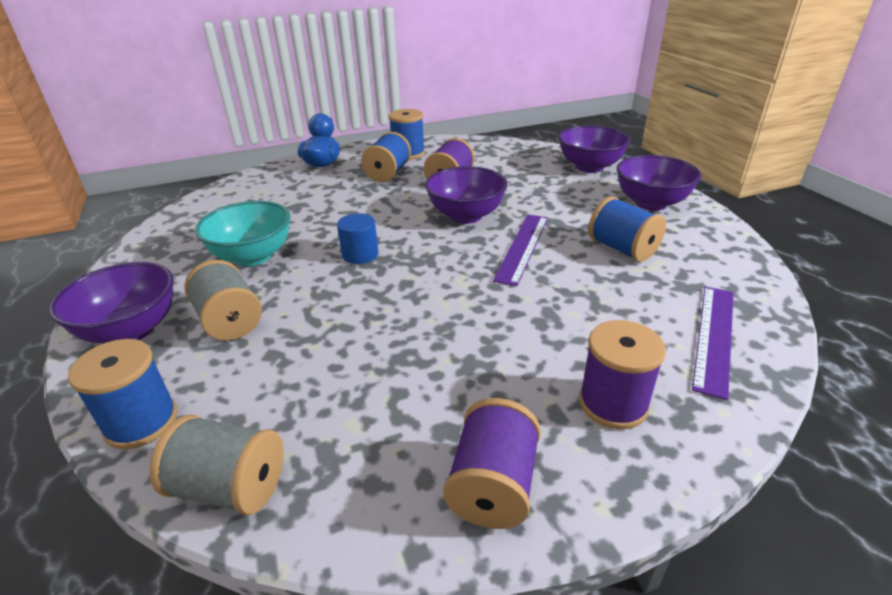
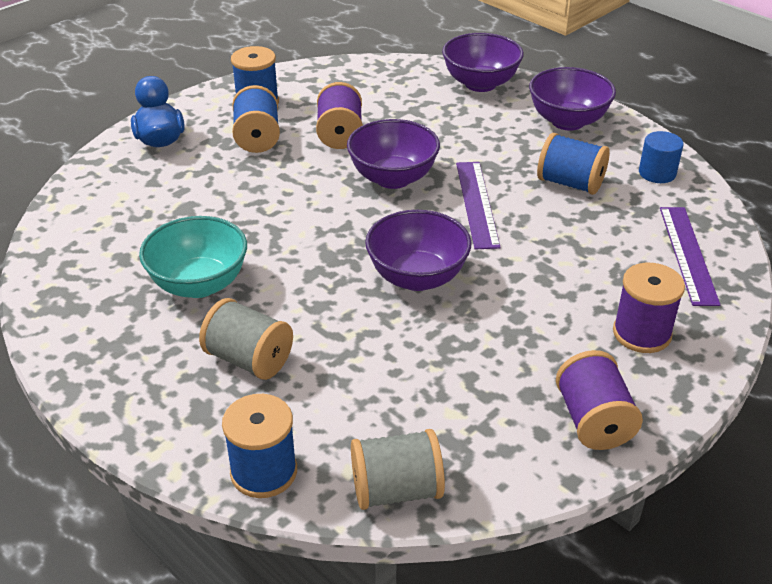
camera: 25 degrees left, 5 degrees up
purple bowl [49,262,174,344] -> purple bowl moved to [365,210,471,291]
blue cylinder [337,213,378,264] -> blue cylinder moved to [639,131,684,183]

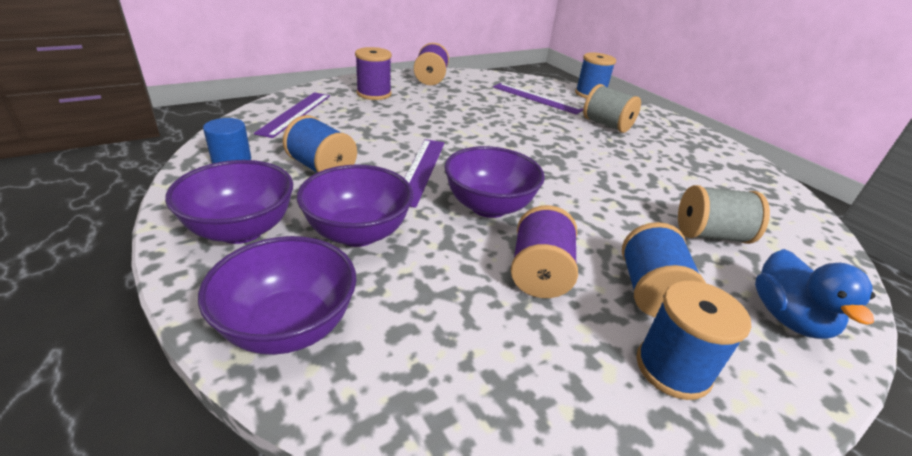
camera: 170 degrees left, 5 degrees down
turquoise bowl [139,216,247,298] -> none
grey spool [351,429,445,510] -> grey spool moved to [678,185,770,244]
purple bowl [365,210,471,291] -> purple bowl moved to [297,164,413,247]
none -> purple ruler [493,83,583,115]

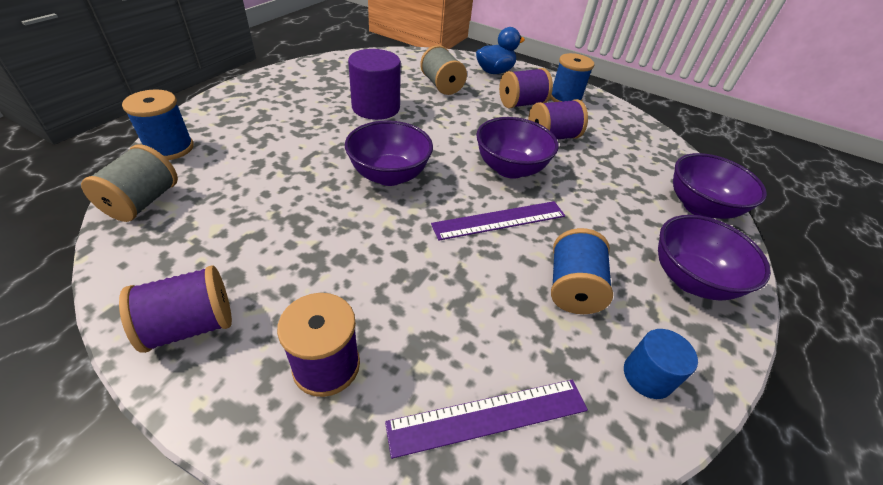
camera: 120 degrees left, 10 degrees up
purple bowl [297,164,413,247] -> purple bowl moved to [345,121,433,186]
purple ruler [493,83,583,115] -> none
grey spool [583,84,641,133] -> grey spool moved to [81,144,178,222]
blue spool [622,222,706,317] -> purple spool [499,68,553,108]
none -> purple cylinder [348,49,401,120]

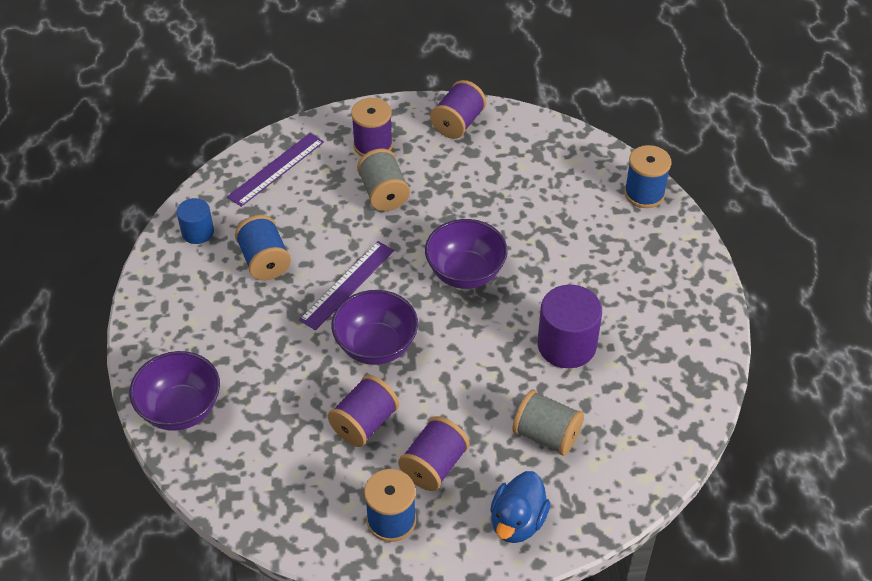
camera: 150 degrees right, 5 degrees up
grey spool [81,144,178,222] -> grey spool moved to [357,149,410,211]
purple bowl [658,215,771,301] -> none

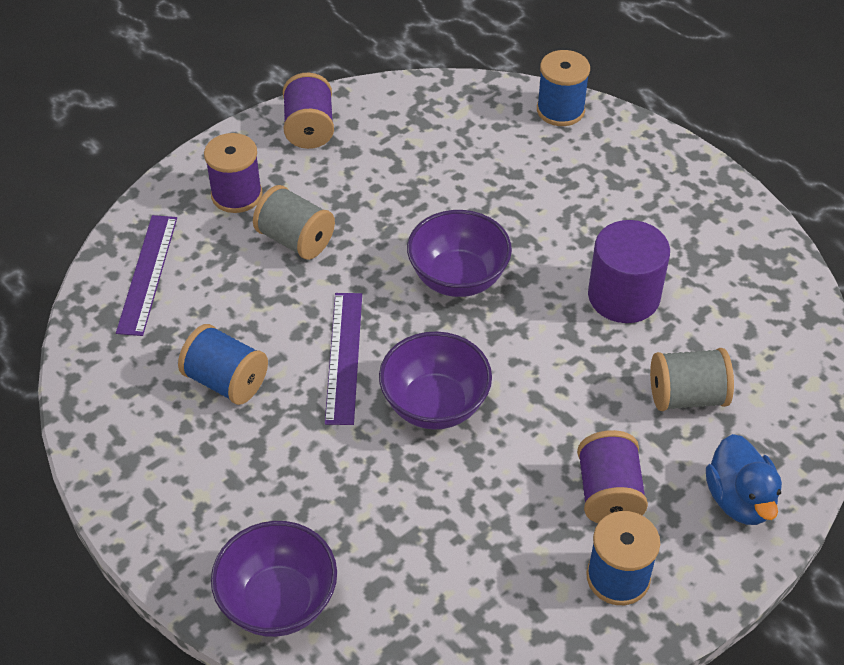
camera: 35 degrees left, 0 degrees up
blue cylinder [177,198,214,244] -> none
purple spool [328,375,399,447] -> none

